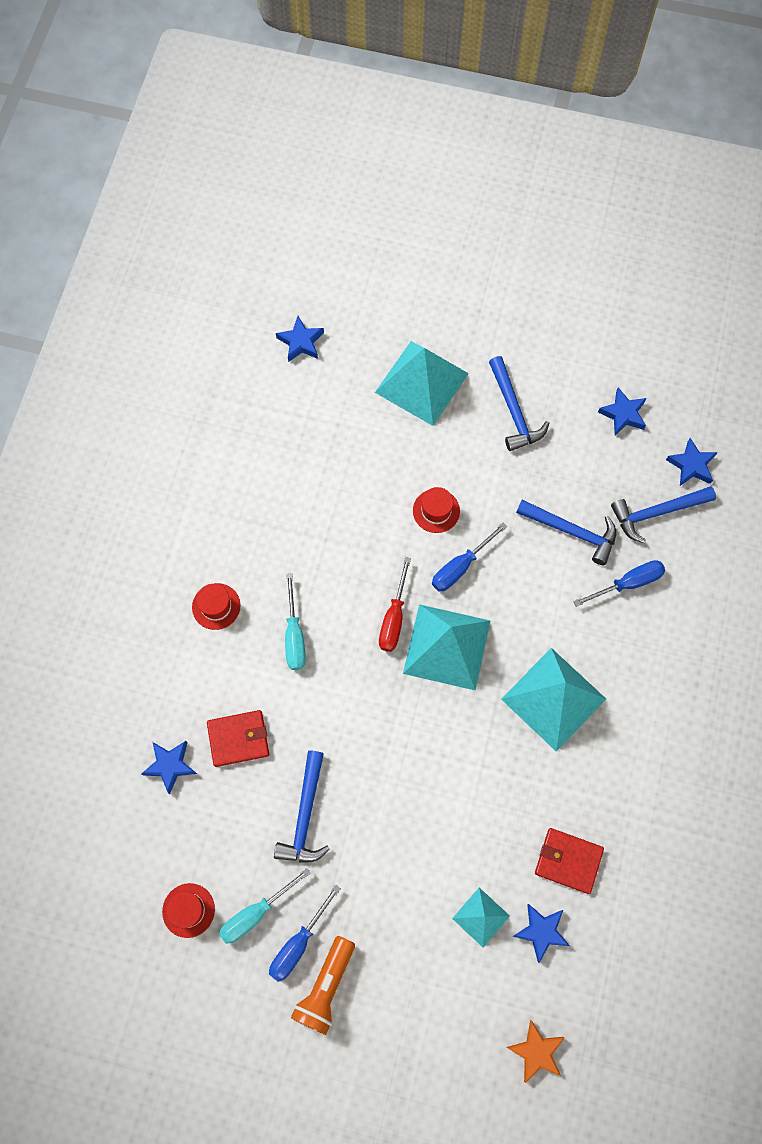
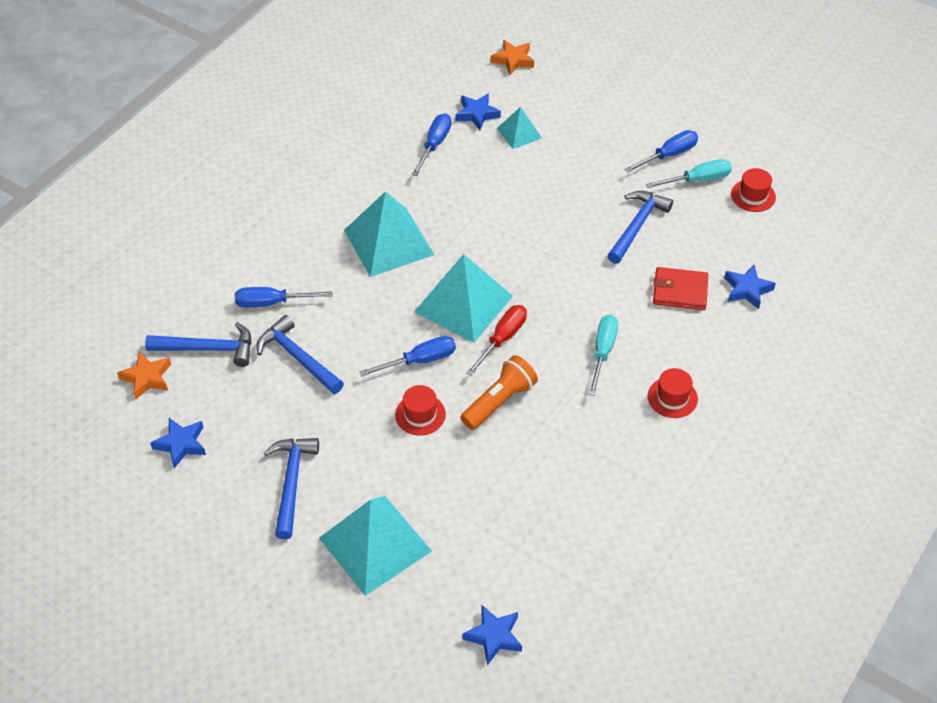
camera: 160 degrees left, 20 degrees down
orange flashlight [291,936,355,1035] -> orange flashlight moved to [460,355,538,430]
red wallet [535,828,604,894] -> blue screwdriver [412,113,451,176]
blue star [666,438,718,486] -> orange star [117,351,171,399]

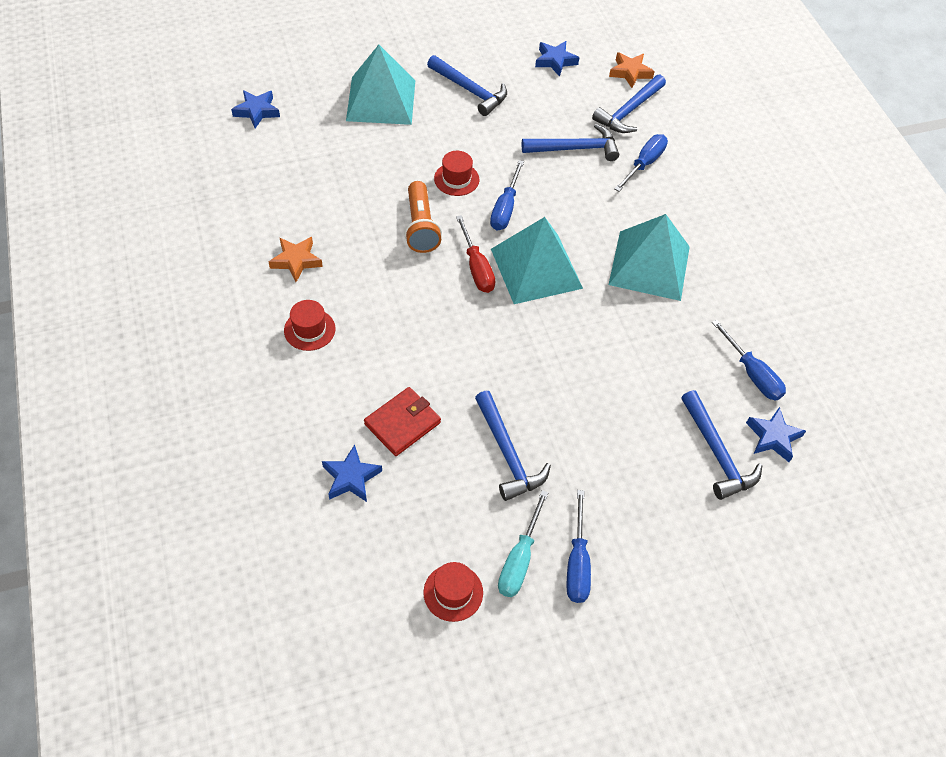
camera: 125 degrees right, 5 degrees up
orange star [491,40,534,75] -> orange star moved to [269,237,323,282]
turquoise pyramid [497,107,542,149] -> blue hammer [681,390,762,500]
turquoise screwdriver [588,315,618,396] -> none

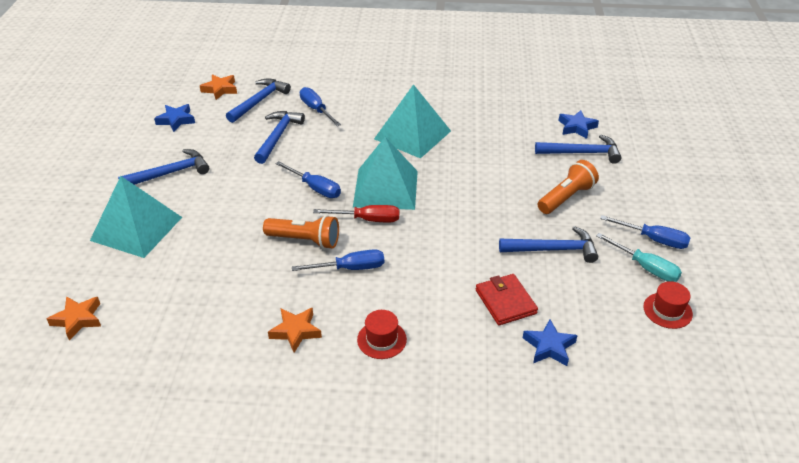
camera: 65 degrees left, 15 degrees down
blue star [231,90,280,128] -> orange star [47,296,101,341]
red hat [434,151,479,196] -> none
blue hammer [592,74,666,133] -> blue hammer turned 120 degrees counterclockwise [226,78,291,123]
blue screwdriver [712,320,786,400] -> blue screwdriver moved to [292,249,384,271]
none -> orange flashlight [538,160,599,214]

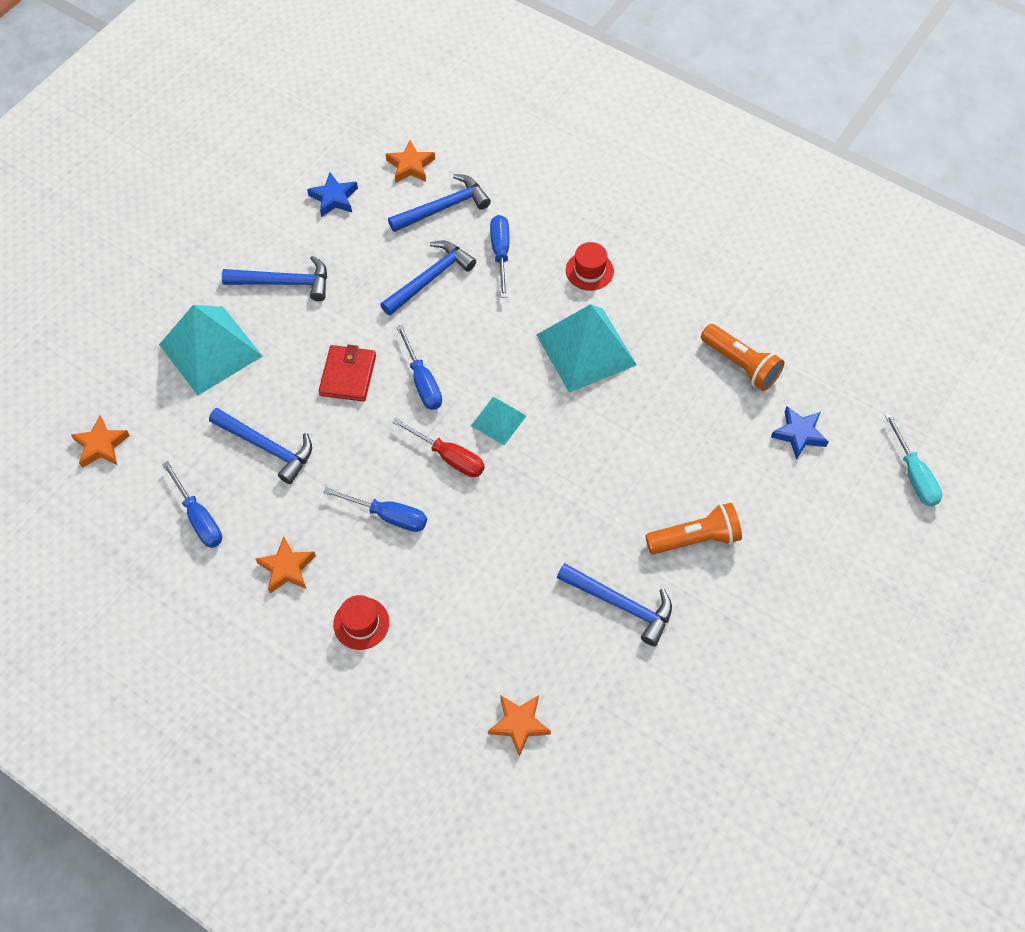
camera: 30 degrees right, 20 degrees up
orange flashlight [263,215,339,249] -> orange flashlight moved to [701,324,784,391]
turquoise pyramid [353,137,418,210] -> turquoise pyramid [471,397,526,445], size x0.52
red wallet [476,274,538,325] -> red wallet moved to [319,345,376,402]
blue star [523,319,578,366] -> orange star [488,695,551,757]
blue hammer [535,135,622,164] -> blue hammer moved to [209,408,312,484]
turquoise screwdriver [596,233,682,282] -> turquoise screwdriver moved to [884,413,942,506]
blue screwdriver [600,215,691,249] -> blue screwdriver moved to [162,461,222,548]
red hat [643,281,693,329] -> red hat moved to [566,242,614,291]

